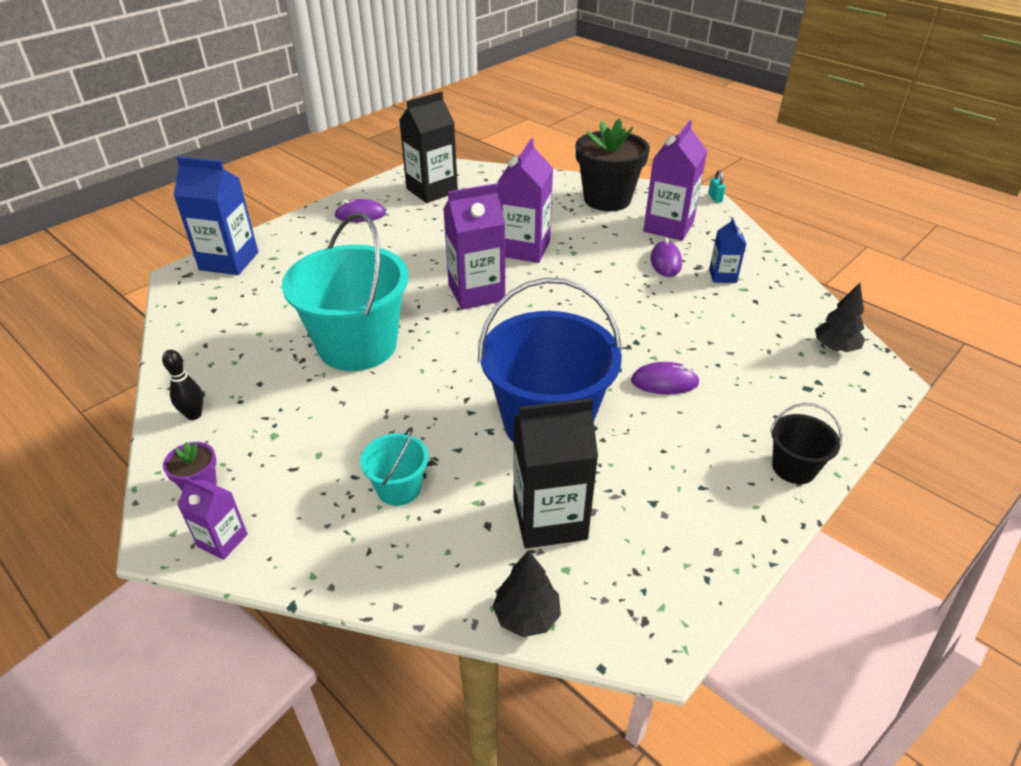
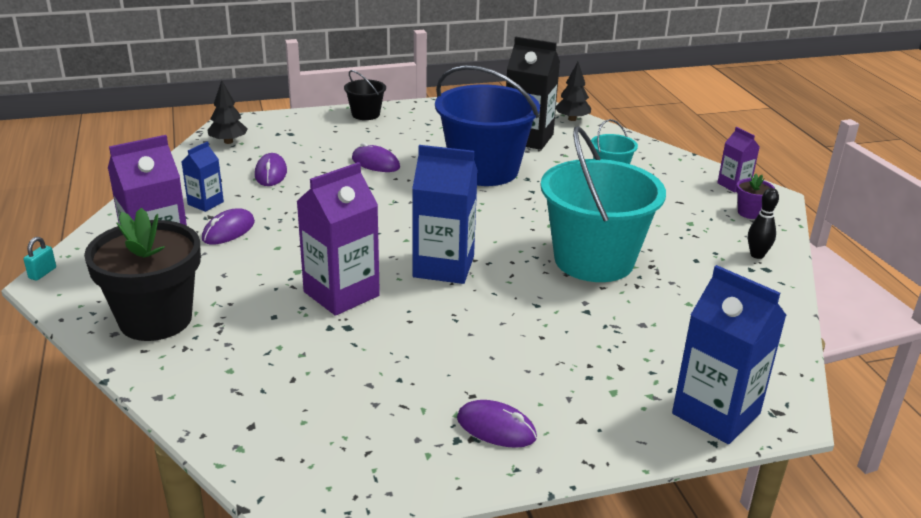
camera: 150 degrees left, 10 degrees down
black carton [399,92,458,203] -> none
purple carton [443,184,505,310] -> blue carton [412,145,478,284]
none -> purple mouse [255,153,287,186]

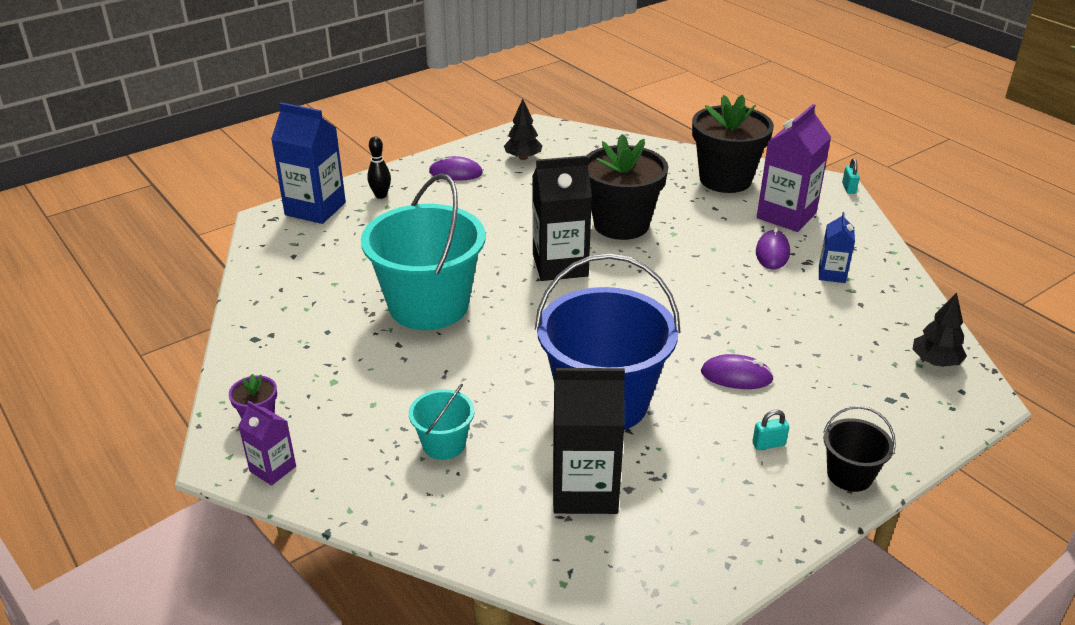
camera: 160 degrees right, 5 degrees up
purple mouse [255,153,287,186] -> none
purple carton [296,162,380,316] -> black flower pot [586,134,668,240]
blue carton [412,145,478,284] -> black carton [532,156,592,281]
black tree [556,62,591,121] -> black tree moved to [504,99,543,160]
black bowling pin [748,188,779,259] -> black bowling pin moved to [367,136,391,199]
none -> turquoise padlock [752,410,789,450]

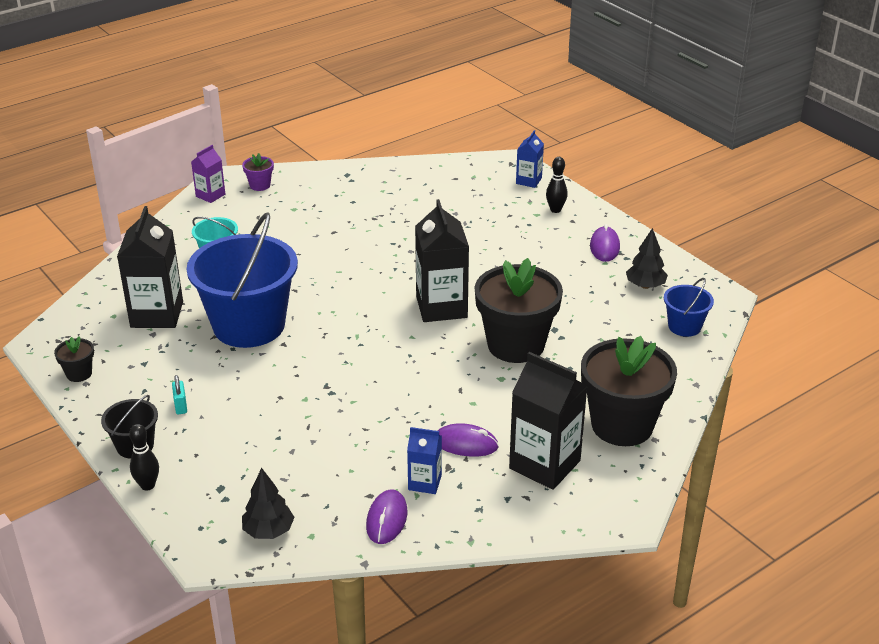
camera: 90 degrees right, 0 degrees up
blue carton [271,102,346,224] -> blue carton [516,130,544,188], size x0.53
turquoise bucket [361,173,486,330] -> none
purple mouse [701,354,774,389] -> purple mouse moved to [366,490,407,544]
purple carton [757,104,831,232] -> black carton [509,352,588,490]
turquoise padlock [842,158,860,194] -> none
none -> black flower pot [54,336,94,382]
none -> black bowling pin [129,424,159,491]
none -> blue bucket [664,278,714,337]

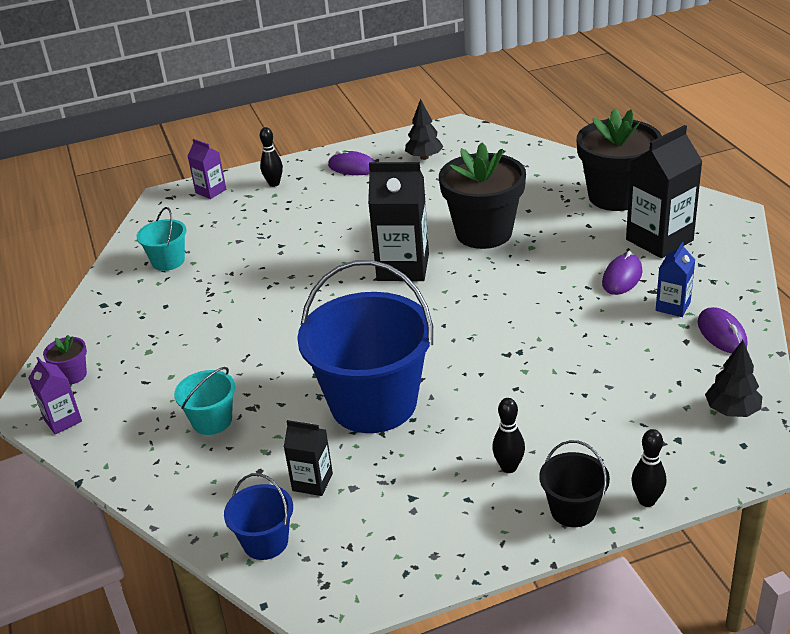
camera: 70 degrees left, 0 degrees up
black flower pot [54,336,94,382] -> none
black carton [117,206,183,328] -> black carton [284,420,333,496], size x0.53
turquoise padlock [172,375,187,415] -> black bowling pin [492,398,525,473]
purple mouse [366,490,407,544] -> purple mouse turned 45 degrees clockwise [698,307,747,353]
blue carton [516,130,544,188] -> purple carton [188,139,226,199]
blue bucket [664,278,714,337] -> blue bucket moved to [224,473,293,560]
none -> turquoise bucket [136,207,187,271]

